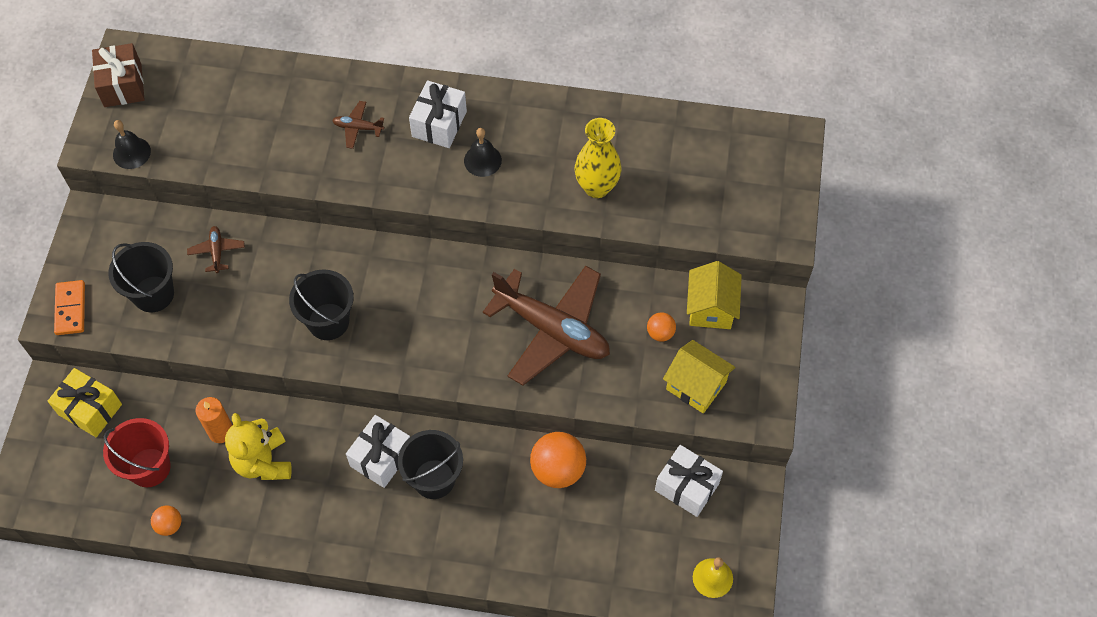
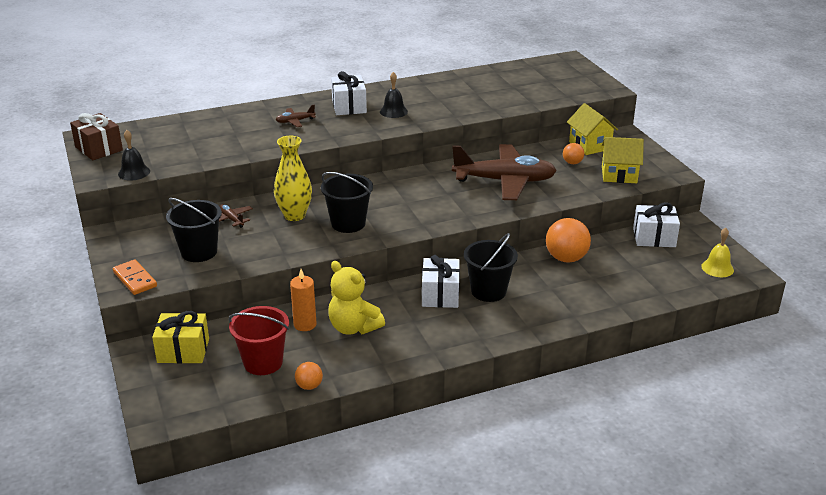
camera: 30 degrees left, 30 degrees down
yellow vase [575,118,621,198] -> yellow vase moved to [274,136,312,221]

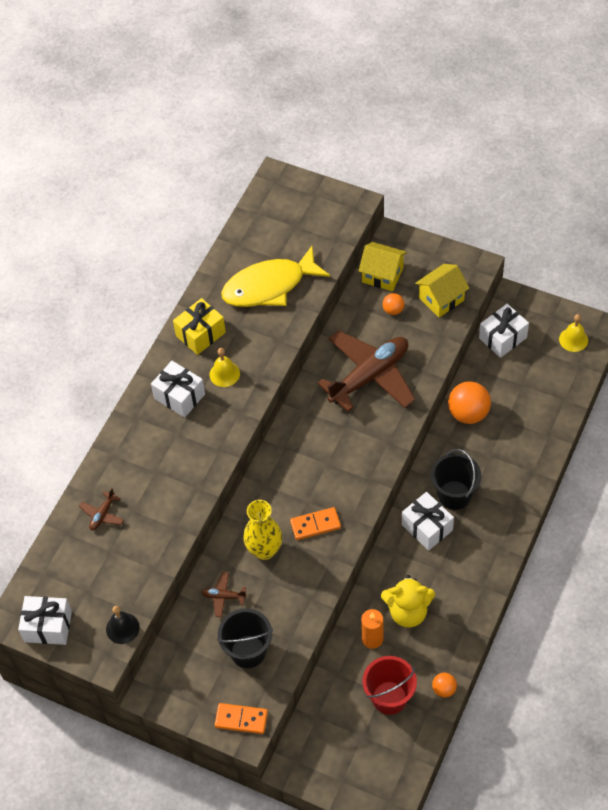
camera: 40 degrees left, 25 degrees up
brown gift [70,113,123,160] -> white gift [18,596,72,645]
yellow gift [152,311,209,363] -> yellow gift moved to [173,298,226,355]
brown plane [276,105,316,127] -> brown plane moved to [79,488,124,530]
black bucket [321,172,373,233] -> orange domino [290,507,341,540]
black bell [380,72,408,118] -> yellow bell [210,348,240,387]
none -> yellow fish [221,246,330,307]

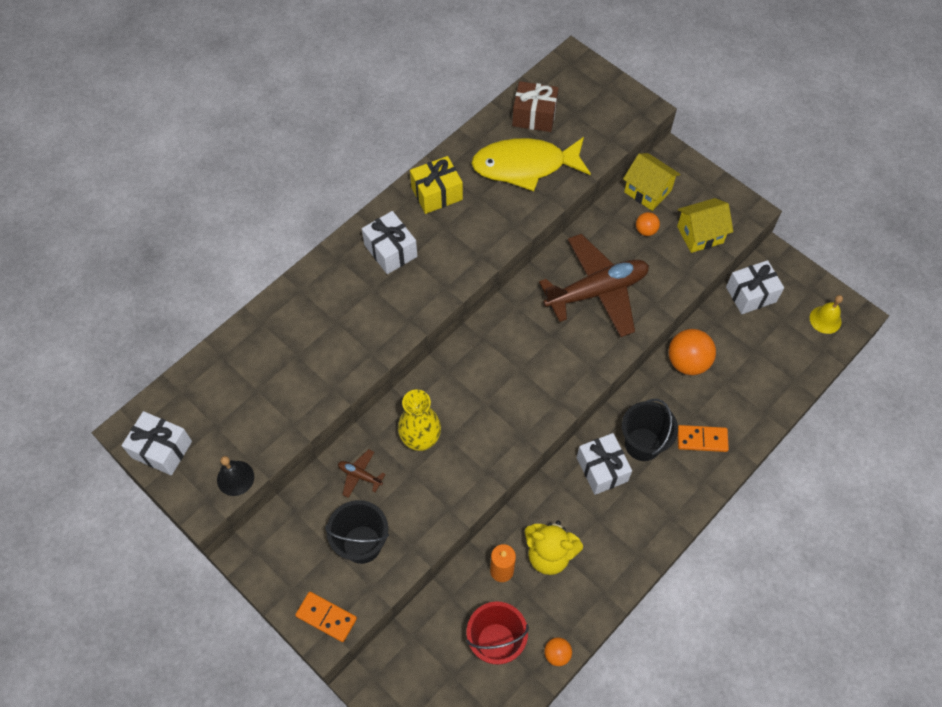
camera: 15 degrees right, 5 degrees up
brown plane [79,488,124,530] -> none
yellow bell [210,348,240,387] -> none
orange domino [290,507,341,540] -> orange domino moved to [678,425,729,452]
none -> brown gift [512,81,559,132]

